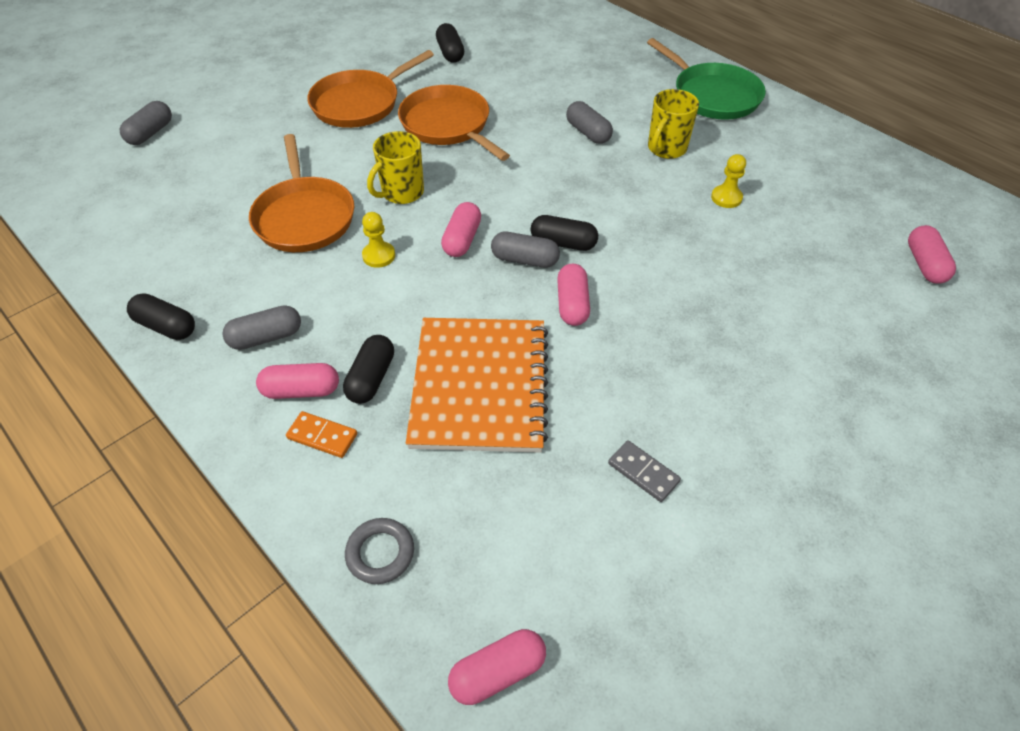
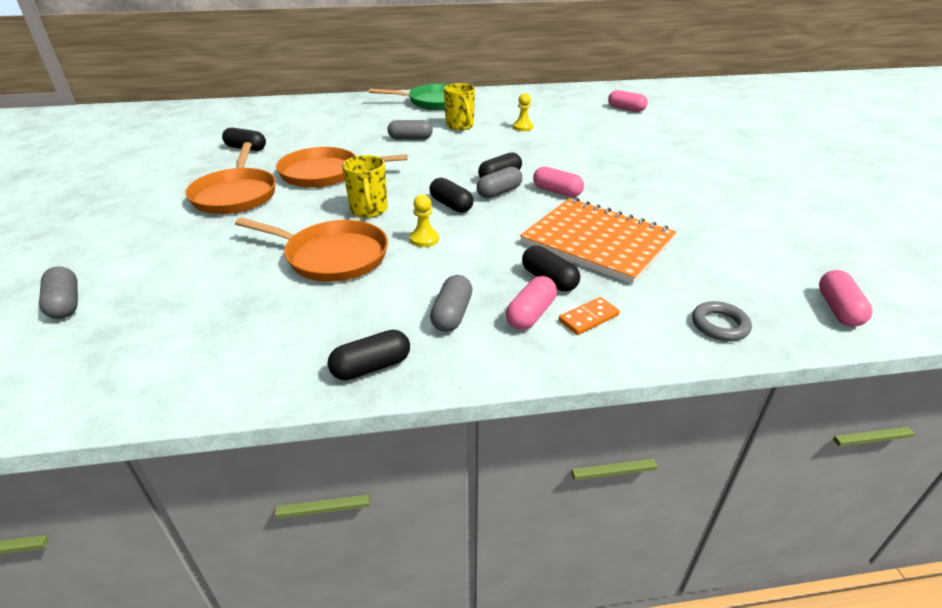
camera: 55 degrees left, 15 degrees down
pink capsule [441,202,481,257] -> black capsule [429,178,474,213]
grey domino [608,440,681,502] -> none

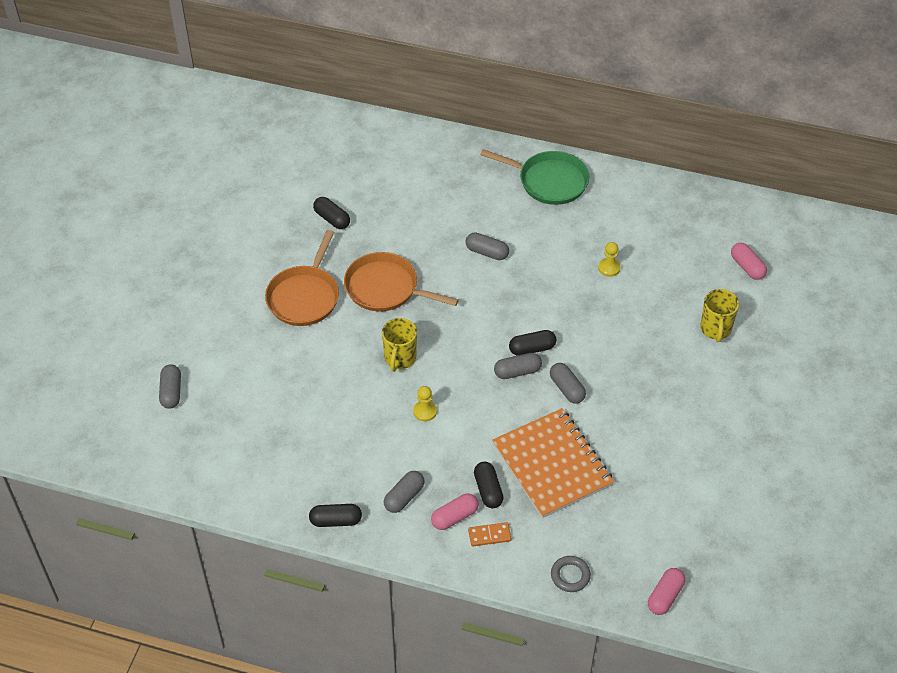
camera: 25 degrees right, 15 degrees up
orange pan [235,218,388,282] -> none
black capsule [429,178,474,213] -> none
yellow mug [444,83,475,130] -> yellow mug moved to [700,289,739,342]
pink capsule [533,166,584,197] -> grey capsule [550,363,586,404]

